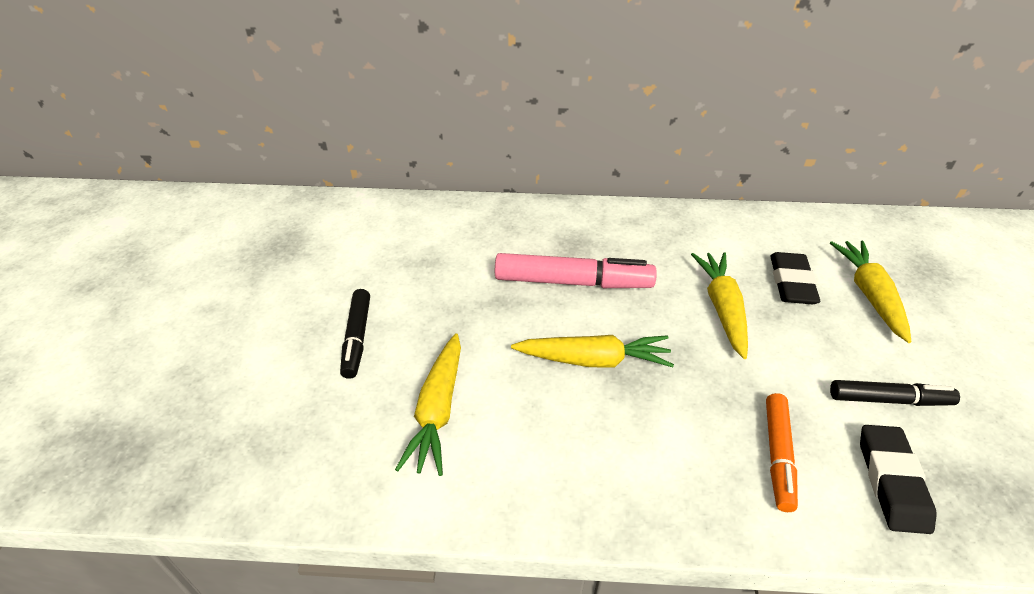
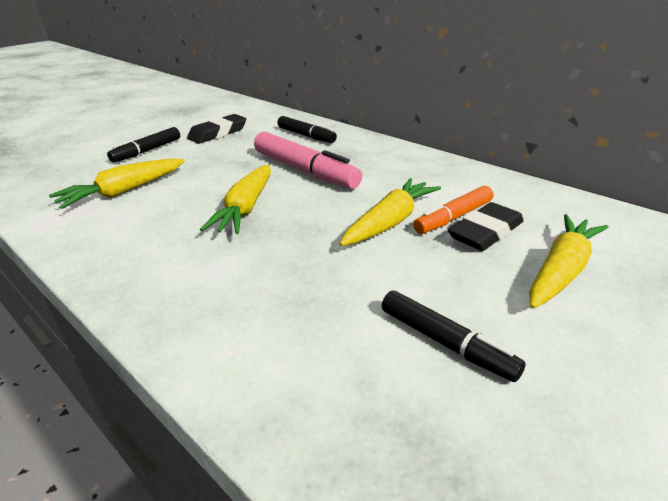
camera: 40 degrees right, 10 degrees down
yellow carrot [511,335,674,367] -> yellow carrot turned 60 degrees clockwise [200,165,271,234]
orange marker [766,393,798,512] -> orange marker moved to [413,186,493,234]
black eraser [860,425,937,534] -> black eraser moved to [187,114,246,144]
none -> black marker [277,116,337,143]

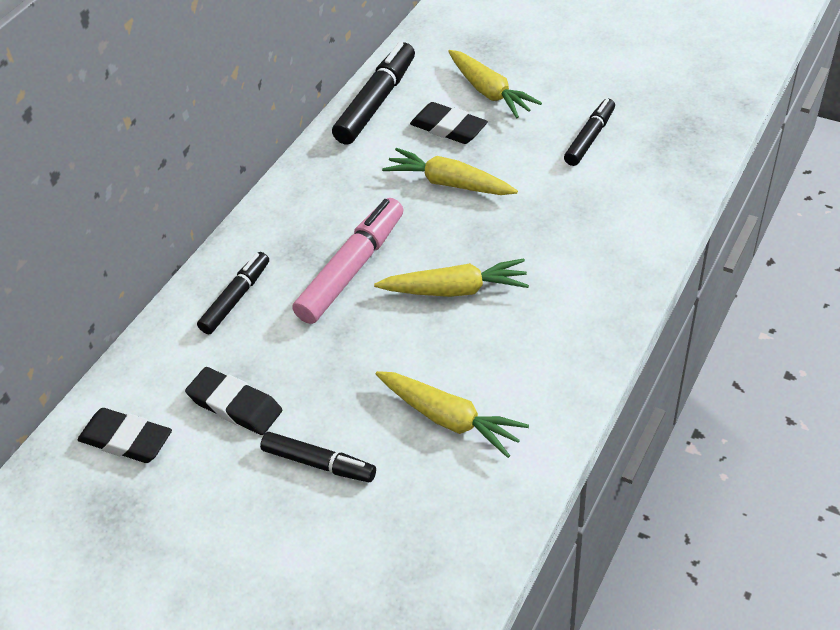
camera: 100 degrees left, 15 degrees up
orange marker [413,186,493,234] -> none
yellow carrot [529,214,609,309] -> yellow carrot turned 150 degrees counterclockwise [448,50,542,118]
none -> black eraser [78,408,172,463]
none -> black marker [332,42,415,145]

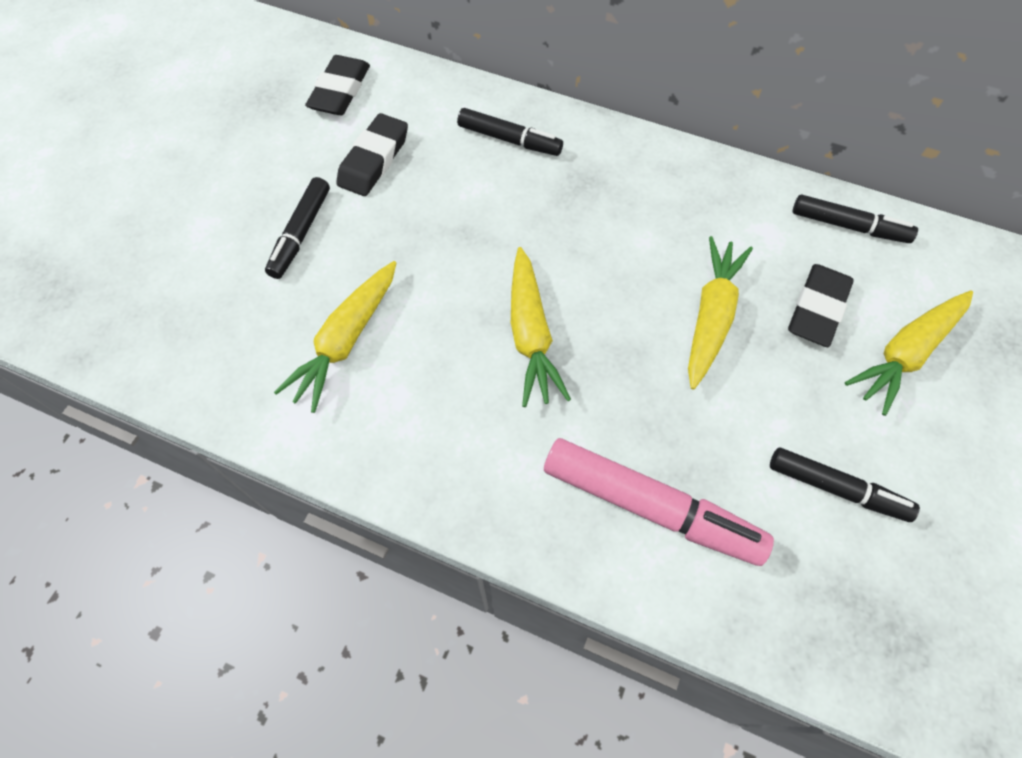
camera: 80 degrees right, 15 degrees up
pink marker [292,198,404,324] -> pink marker moved to [544,438,774,566]
black marker [332,42,415,145] -> black marker [793,195,918,243], size x0.63

